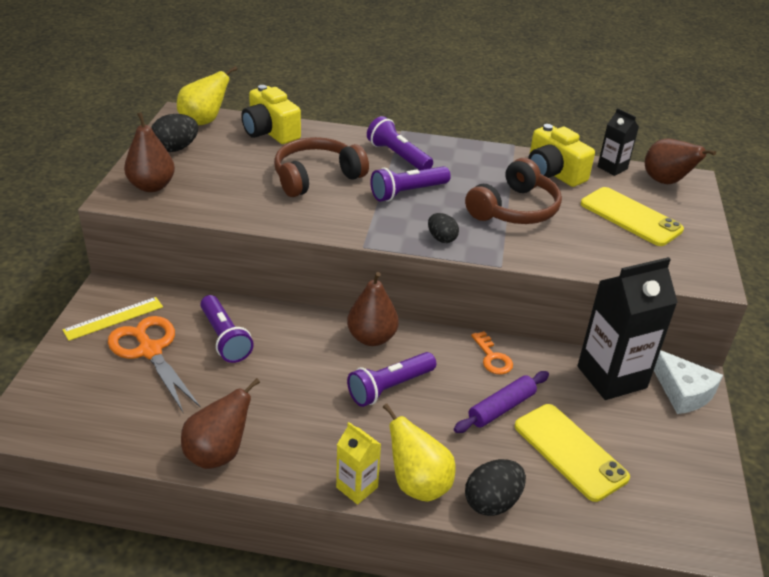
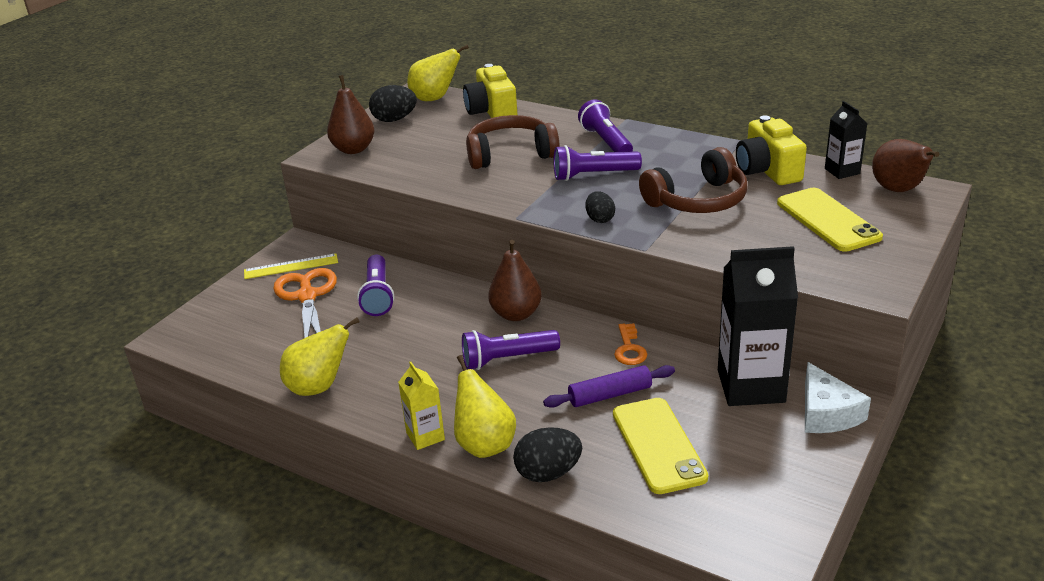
camera: 25 degrees right, 5 degrees down
brown pear [181,378,260,469] -> yellow pear [280,317,360,396]

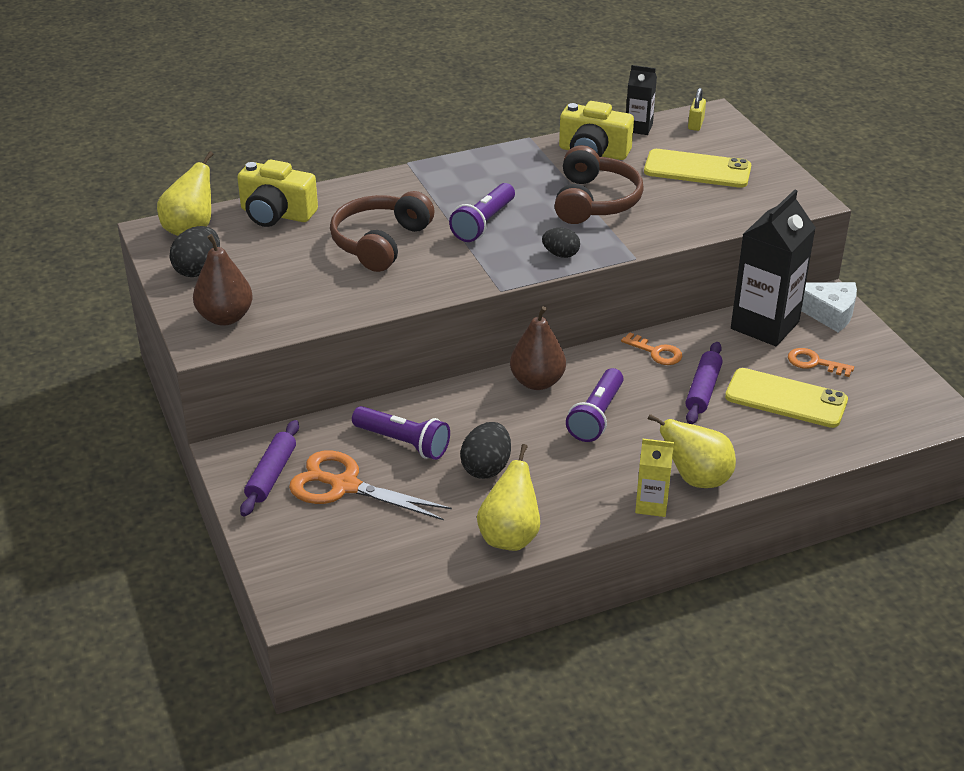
camera: 55 degrees left, 5 degrees up
yellow ruler [244,253,338,279] -> purple rolling pin [240,420,299,516]
black egg [513,427,582,482] -> black egg moved to [460,422,511,479]
purple flashlight [578,99,633,152] -> none
brown pear [872,139,939,192] -> yellow padlock [688,88,706,131]
none -> orange key [788,348,854,377]

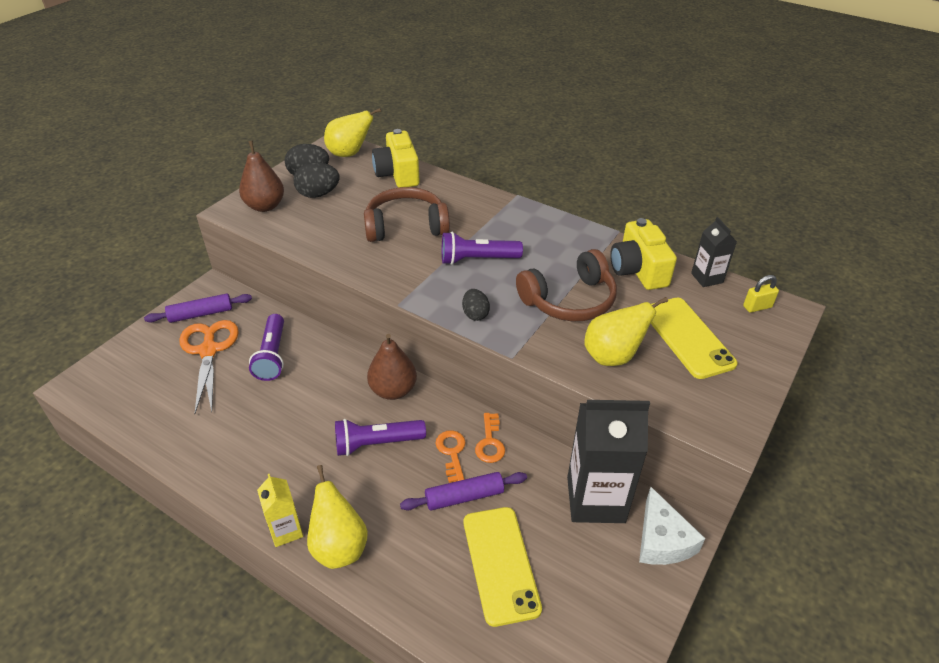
camera: 55 degrees right, 5 degrees up
black egg [460,422,511,479] -> black egg moved to [293,162,340,198]
yellow pear [477,444,540,551] -> yellow pear moved to [584,297,668,366]
orange key [788,348,854,377] -> orange key moved to [435,430,466,483]

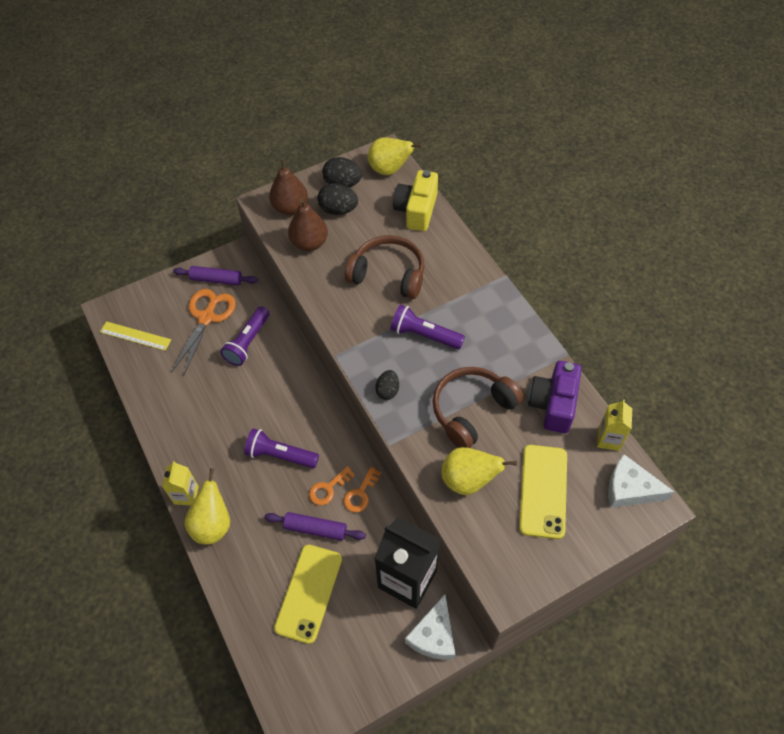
camera: 30 degrees right, 15 degrees up
brown pear [367,334,417,400] -> brown pear moved to [288,199,328,251]
orange key [435,430,466,483] -> orange key turned 150 degrees counterclockwise [309,466,355,505]
brown headphones [516,249,617,321] -> brown headphones turned 135 degrees clockwise [433,367,523,448]
yellow camera [610,218,677,290] -> purple camera [528,361,582,433]
black carton [691,217,737,287] -> yellow carton [597,399,632,451]
yellow padlock [743,275,779,313] -> white cheese [608,454,674,508]
none -> yellow ruler [100,321,171,351]

